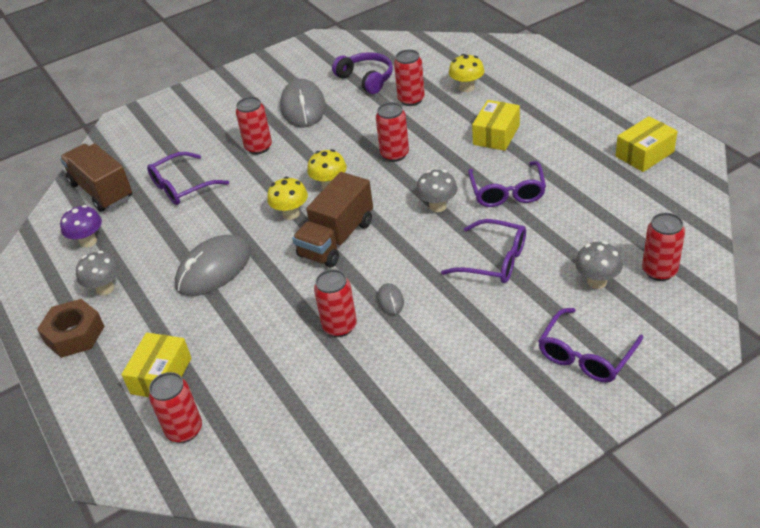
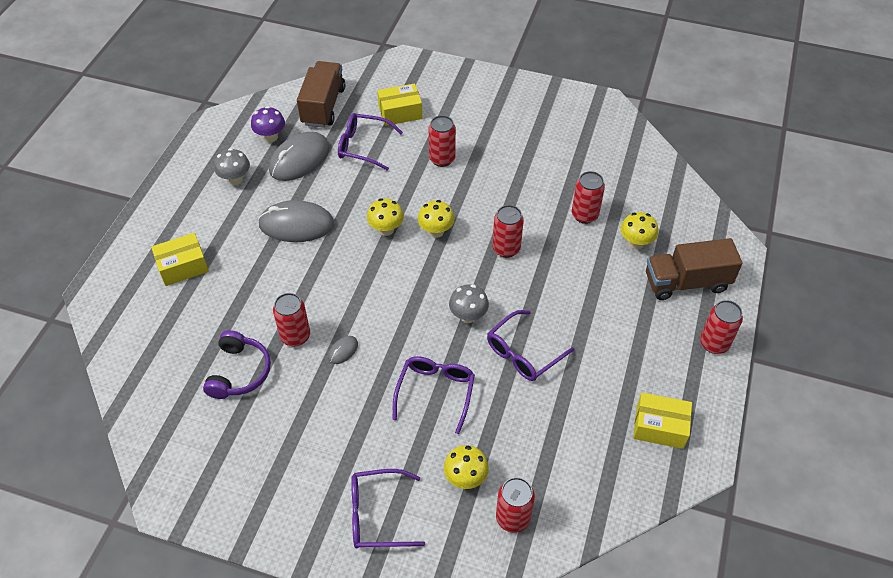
camera: 45 degrees right, 10 degrees up
brown nut [37,299,105,358] -> none
red can [149,372,202,443] -> red can moved to [700,300,743,354]
grey mouse [280,79,326,128] -> grey mouse moved to [269,132,329,181]
brown truck [292,172,373,268] -> brown truck moved to [646,238,742,300]
purple headphones [332,52,393,94] -> purple headphones moved to [203,330,271,399]
purple glasses [441,219,526,283] -> purple glasses turned 150 degrees counterclockwise [393,356,475,434]
yellow box [472,100,520,151] -> yellow box moved to [377,83,422,126]
grey mushroom [575,241,623,289] -> yellow mushroom [444,445,489,489]

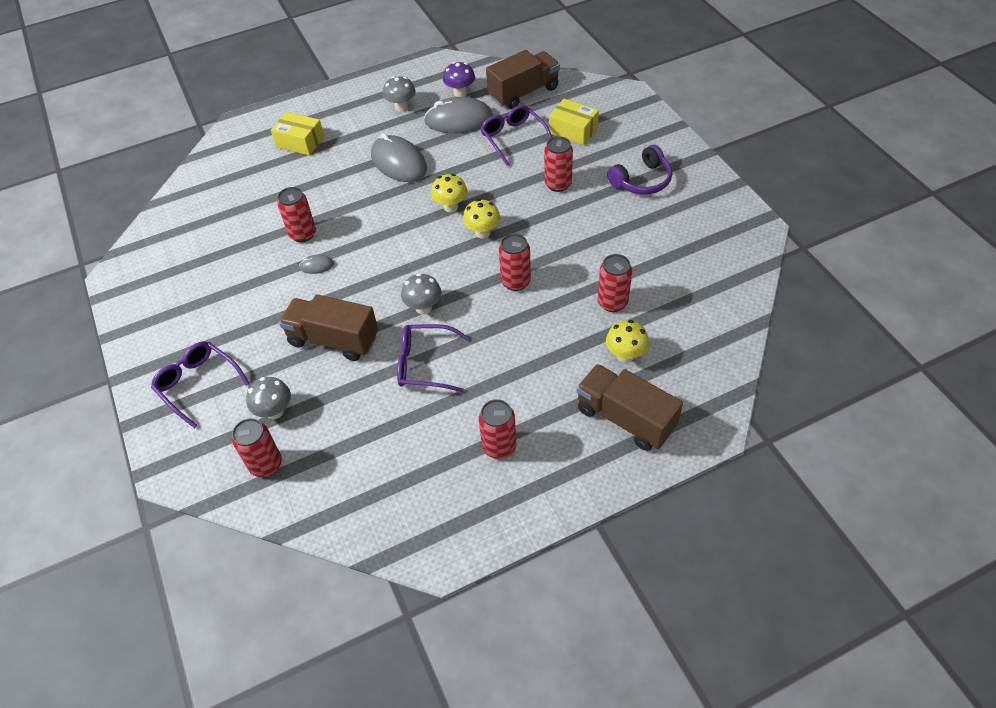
camera: 50 degrees right, 0 degrees up
purple headphones [203,330,271,399] -> purple headphones moved to [607,145,672,194]
purple glasses [393,356,475,434] -> brown truck [279,294,378,361]
yellow mushroom [444,445,489,489] -> grey mushroom [246,377,291,419]
yellow box [633,393,692,449] -> none
red can [700,300,743,354] -> red can moved to [479,399,516,459]

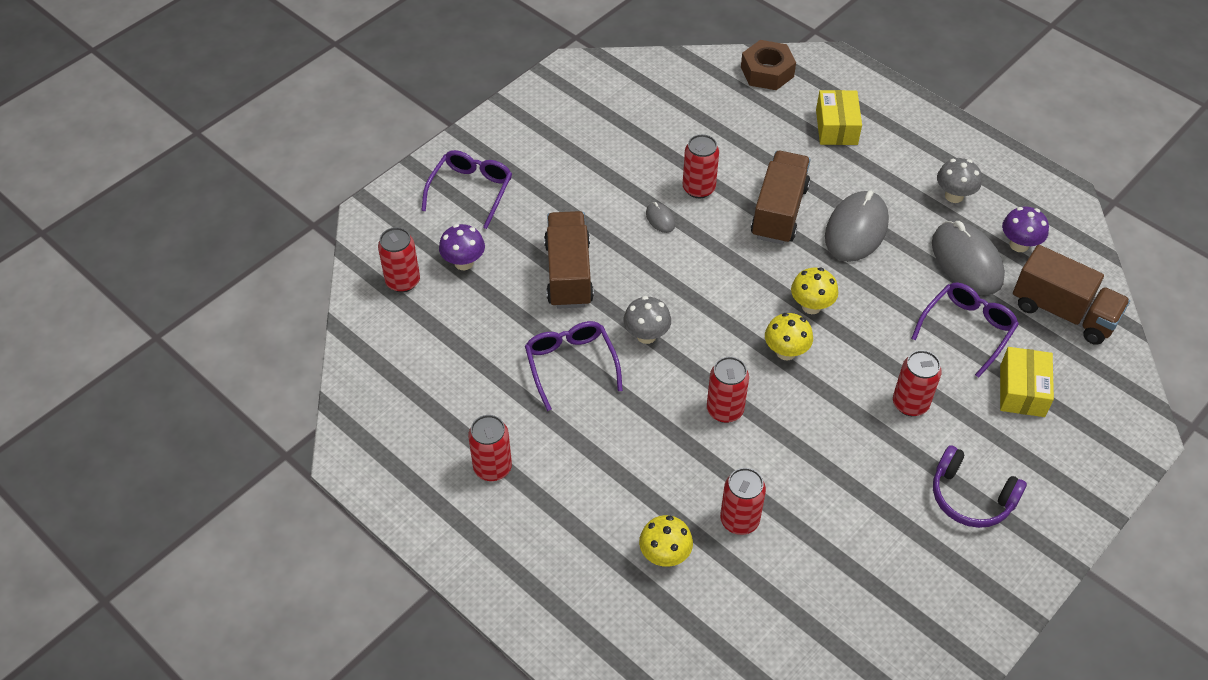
camera: 65 degrees right, 0 degrees up
grey mushroom [246,377,291,419] -> purple mushroom [439,224,485,270]
brown truck [577,364,683,451] -> brown truck moved to [751,151,810,244]
none -> brown nut [741,40,796,90]

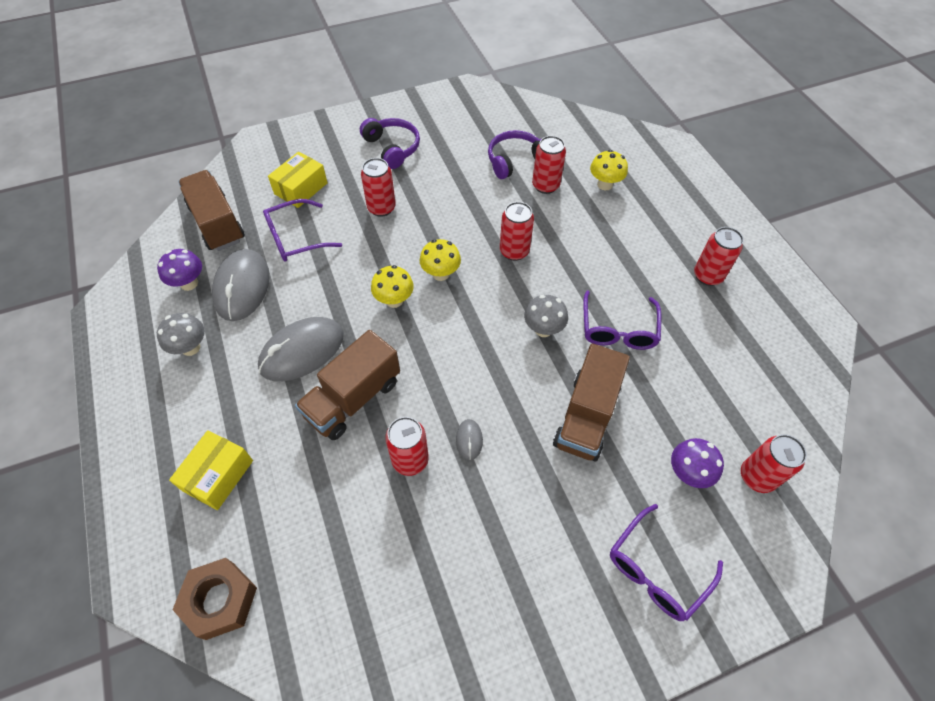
camera: 155 degrees left, 5 degrees up
none -> purple headphones [488,130,541,179]

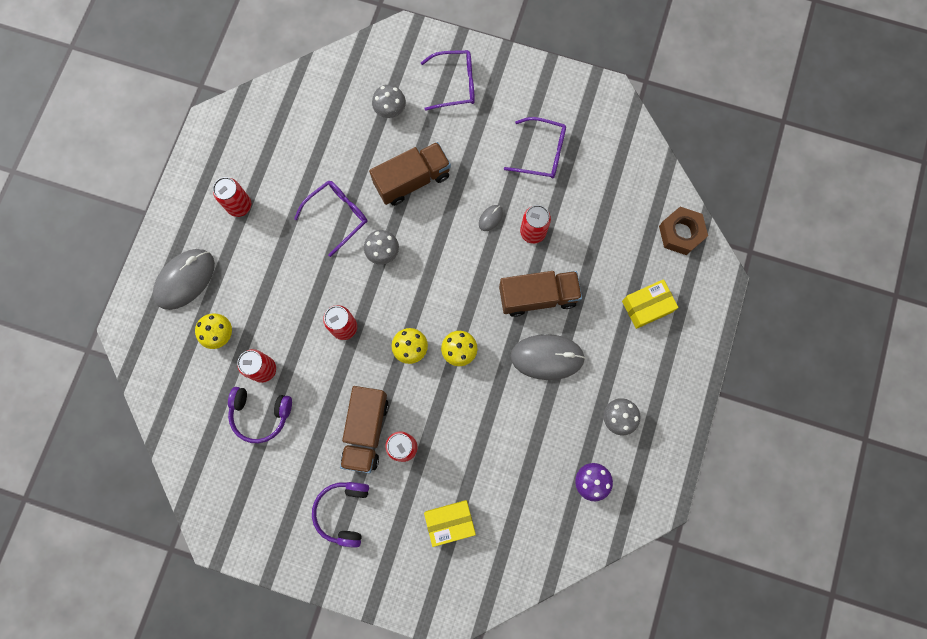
camera: 140 degrees left, 20 degrees up
brown truck [178,170,245,251] -> brown truck moved to [340,386,389,473]
grey mouse [212,249,270,321] -> grey mouse moved to [153,249,215,310]
purple glasses [263,199,342,262] -> purple glasses moved to [504,117,566,179]
purple mushroom [671,438,724,488] -> grey mushroom [372,85,406,118]
red can [741,434,807,493] -> none

